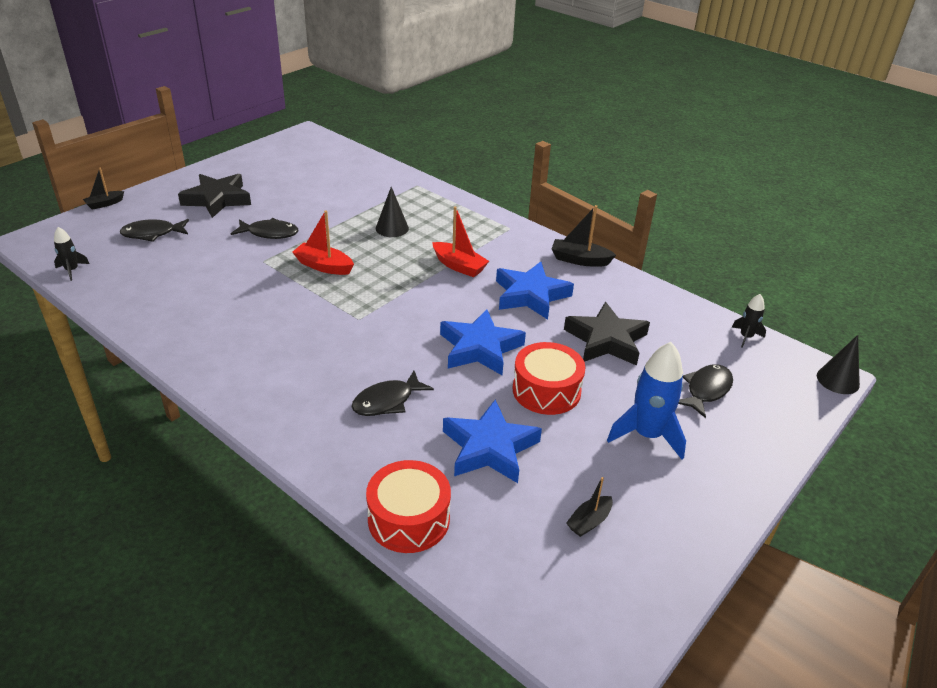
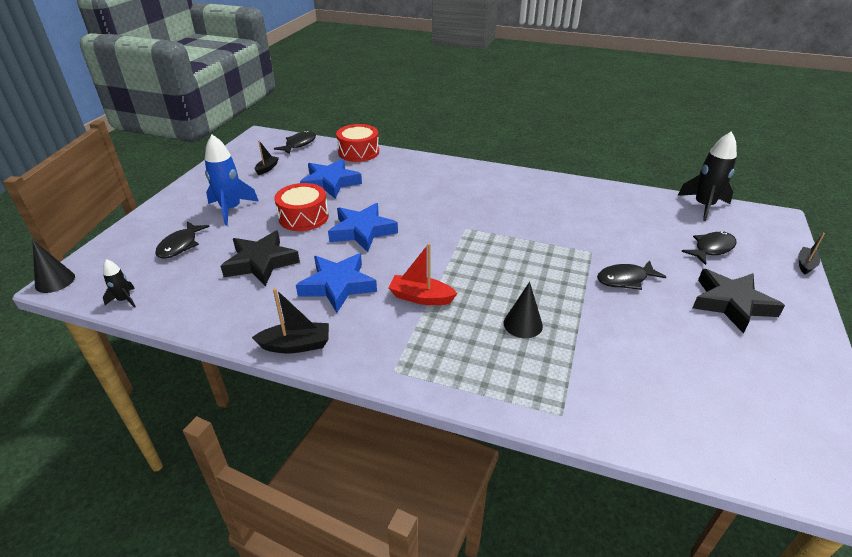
camera: 160 degrees right, 0 degrees up
black rocket [54,227,90,281] -> black rocket [678,131,737,221], size x1.93
red boat [292,210,354,275] -> none
black fish [352,371,434,416] -> black fish moved to [274,131,316,154]

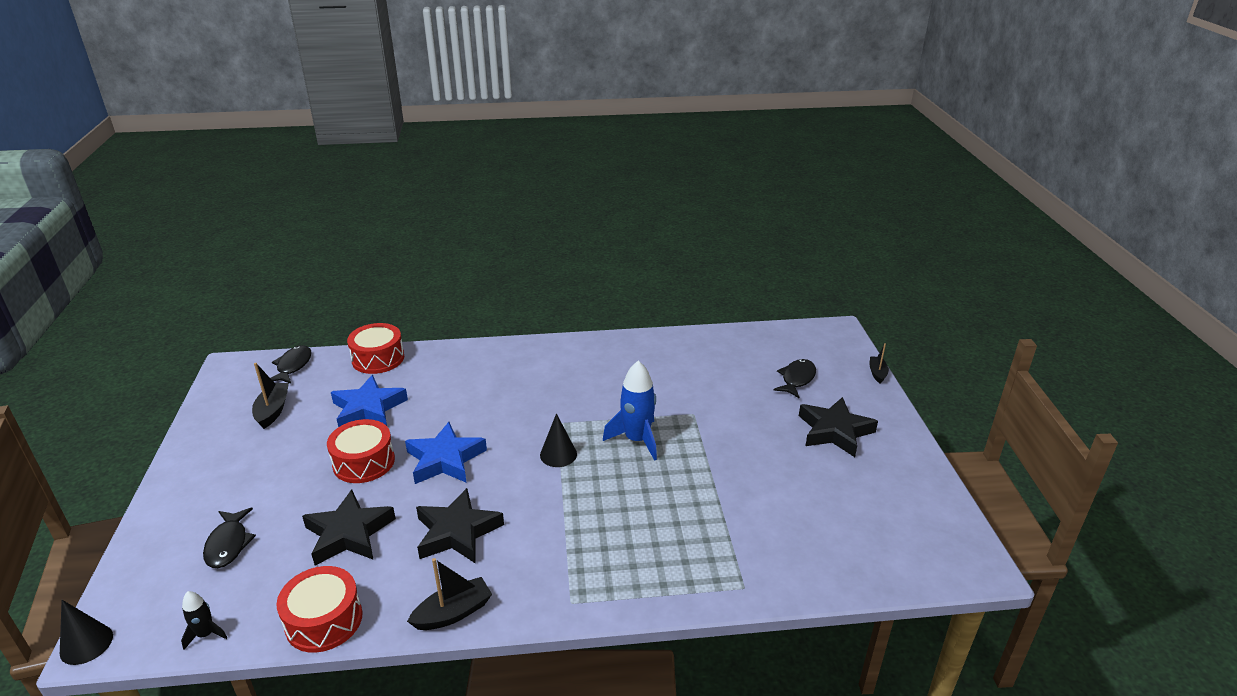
camera: 25 degrees left, 5 degrees down
blue rocket [205,135,259,225] -> blue rocket moved to [603,361,657,461]
black boat [255,141,279,175] -> black boat [252,363,289,429], size x1.53
blue star [296,253,377,313] -> black star [416,488,504,563]
red boat [388,243,458,305] -> none
black cone [504,282,543,338] -> black cone moved to [540,413,577,467]
black fish [597,260,666,290] -> none
black rocket [678,131,737,221] -> none
none -> red drum [276,566,363,653]

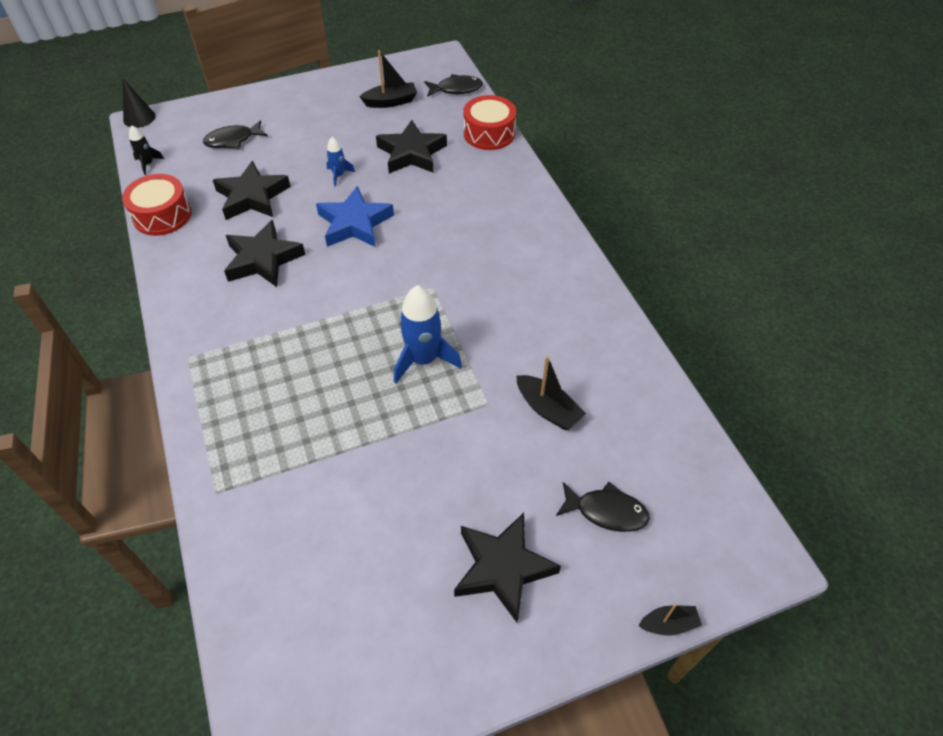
camera: 75 degrees right, 20 degrees up
red drum [327,419,395,483] -> blue rocket [326,137,355,187]
blue star [331,375,408,427] -> black star [376,120,447,173]
black boat [407,558,492,630] -> black boat moved to [516,356,586,430]
black cone [540,413,577,467] -> none

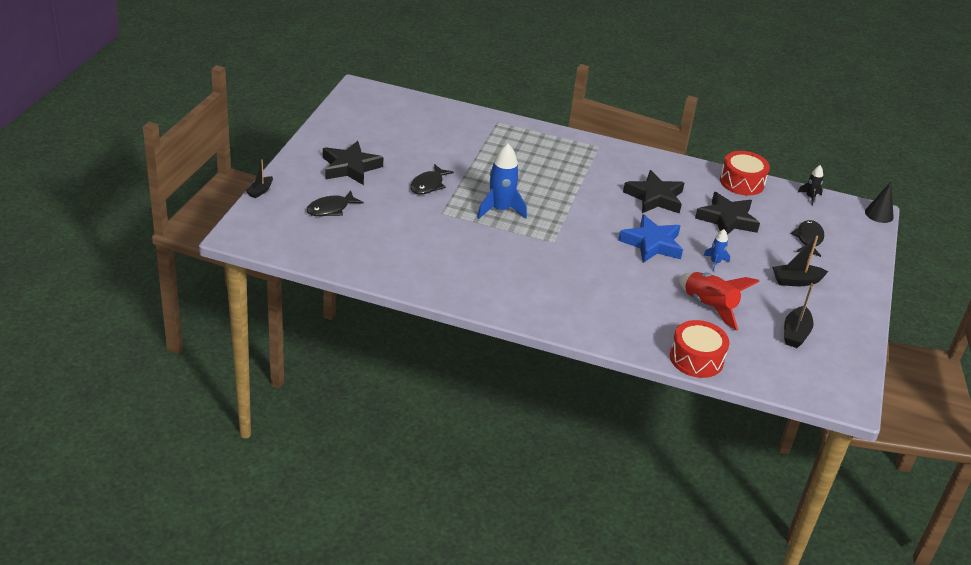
camera: 125 degrees right, 15 degrees down
black star [376,120,447,173] -> red rocket [679,272,760,330]
black fish [424,74,483,97] -> black fish moved to [410,164,454,195]
black boat [516,356,586,430] -> black boat moved to [772,236,829,286]

